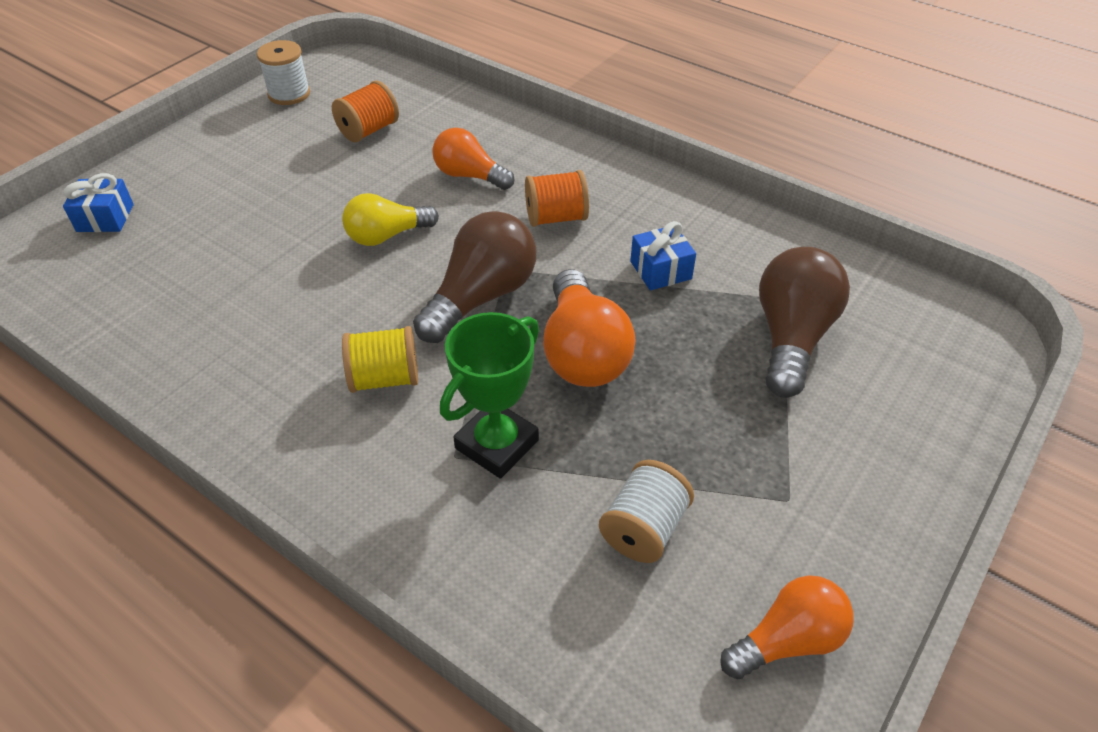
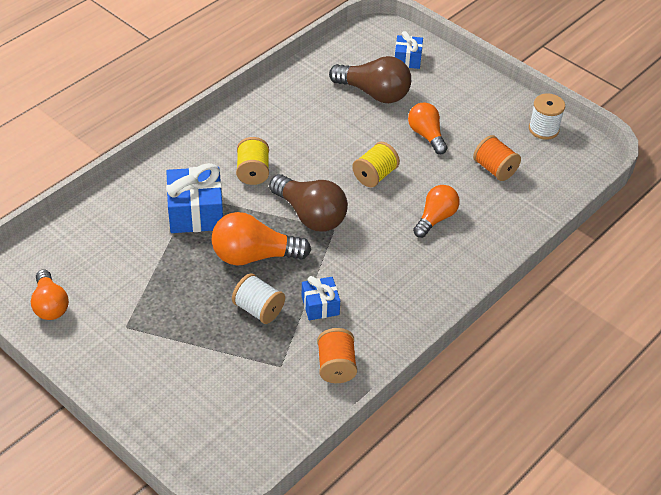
camera: 95 degrees right, 0 degrees up
yellow light bulb [342,193,439,246] -> yellow spool [352,142,400,187]
green trophy [440,312,539,479] -> blue gift [166,163,223,233]
orange spool [525,170,589,227] -> orange spool moved to [317,328,357,383]
white spool [599,460,694,563] -> white spool moved to [232,273,285,324]
brown light bulb [759,247,850,398] -> brown light bulb moved to [329,56,411,103]
none -> orange light bulb [408,103,448,154]

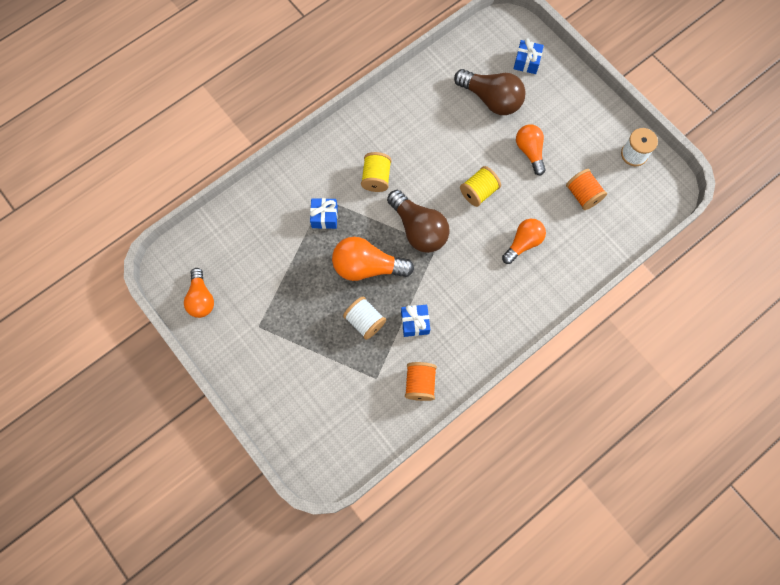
camera: 10 degrees right, 25 degrees up
blue gift [166,163,223,233] -> blue gift [310,198,338,229], size x0.57

